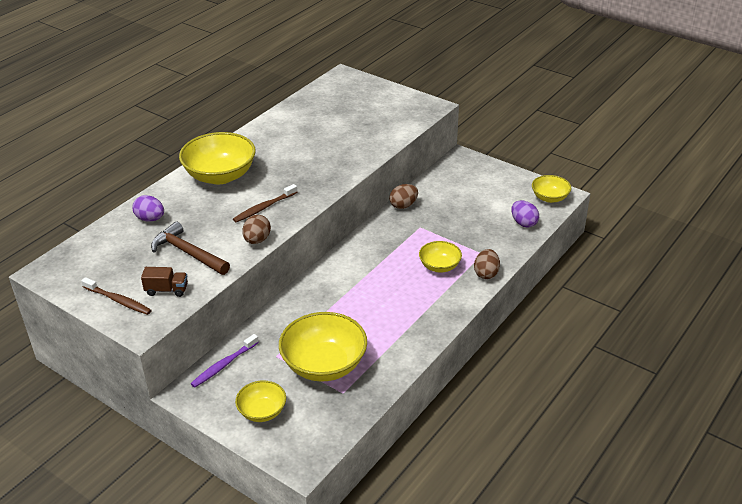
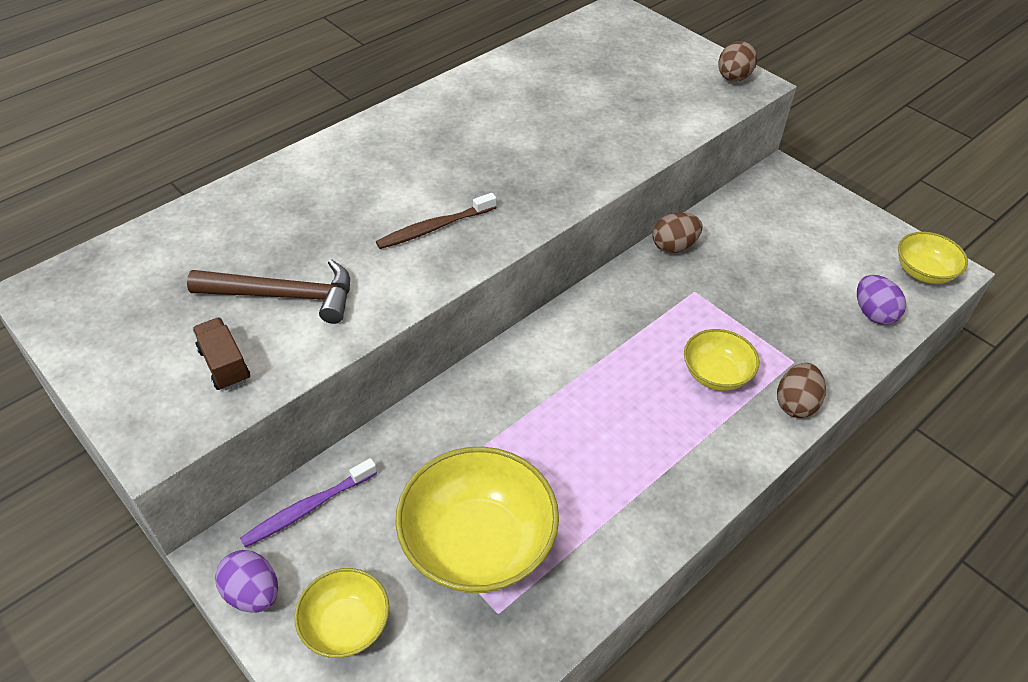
camera: 10 degrees right, 10 degrees up
brown toothbrush [81,277,152,315] -> none
purple egg [132,195,164,222] -> purple egg moved to [215,550,278,613]
brown truck [141,267,188,297] -> brown truck turned 135 degrees counterclockwise [192,317,250,390]
brown hammer [151,222,230,275] -> brown hammer turned 135 degrees clockwise [187,259,350,324]
yellow bowl [179,132,256,184] -> none
brown egg [242,215,271,244] -> brown egg moved to [718,41,757,81]

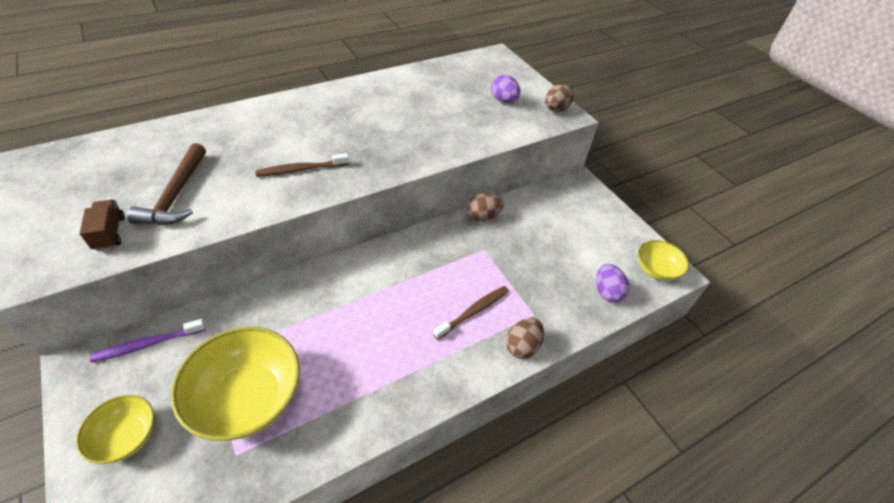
camera: 10 degrees right, 0 degrees up
brown hammer [187,259,350,324] -> brown hammer turned 75 degrees clockwise [127,143,206,225]
purple egg [215,550,278,613] -> purple egg moved to [491,75,521,103]
yellow bowl [684,329,759,391] -> brown toothbrush [433,286,508,340]

